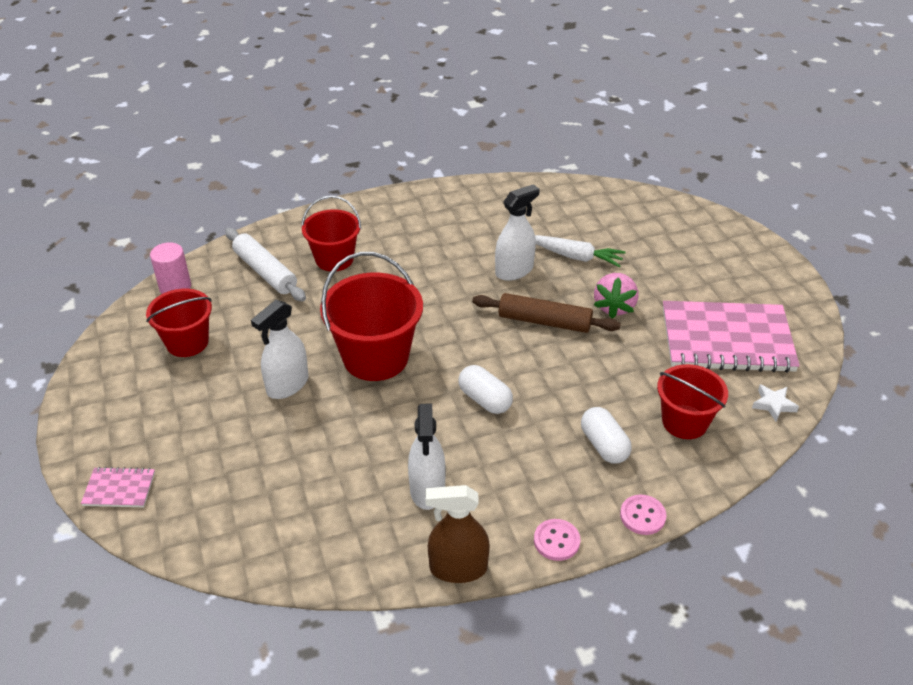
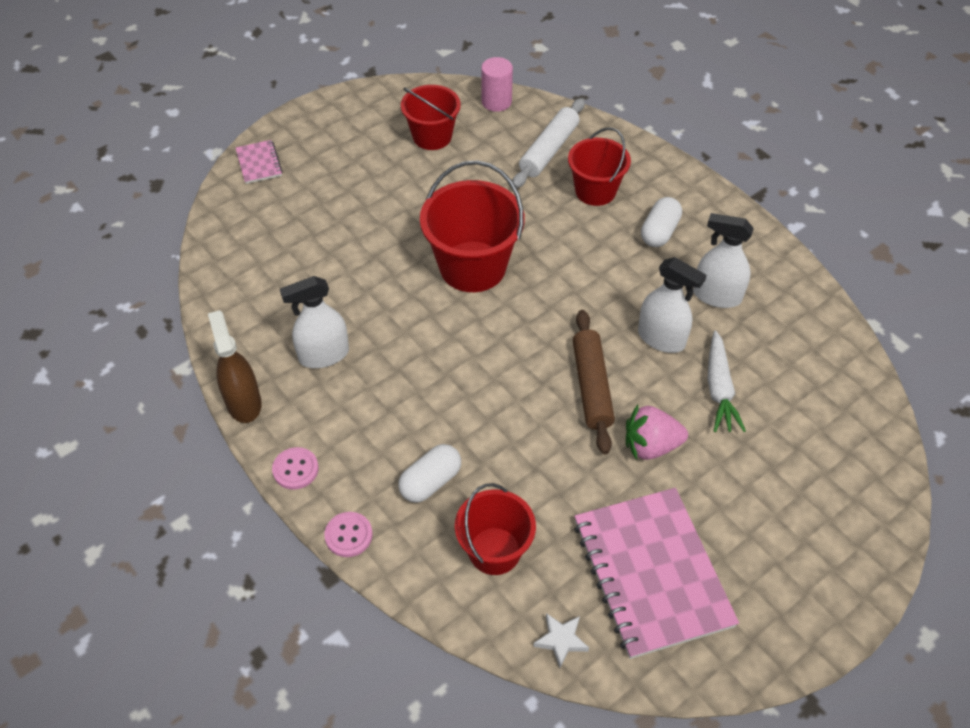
camera: 70 degrees right, 10 degrees up
white spray bottle [251,300,308,399] -> white spray bottle moved to [693,213,754,308]
white capsule [458,365,513,414] -> white capsule moved to [641,197,682,247]

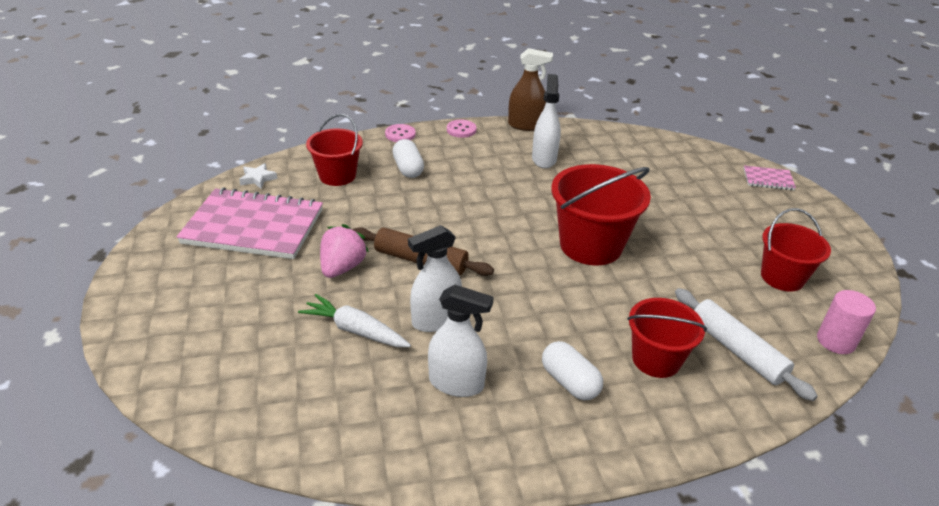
camera: 115 degrees right, 15 degrees down
white spray bottle [693,213,754,308] -> white spray bottle turned 60 degrees clockwise [428,285,494,397]

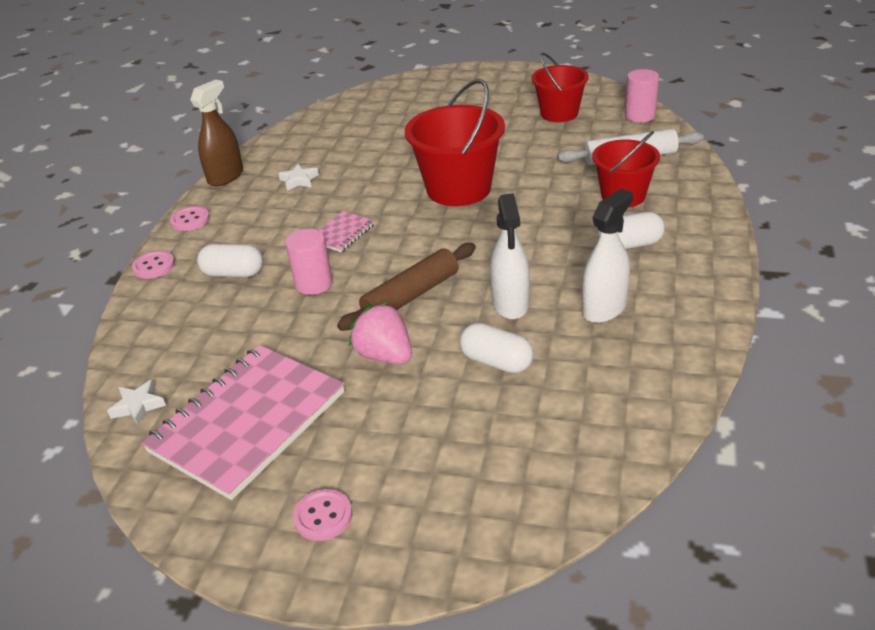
camera: 60 degrees left, 0 degrees up
white carrot [298,294,411,347] -> white capsule [460,323,533,373]
red bucket [306,114,363,186] -> none
white spray bottle [532,74,561,168] -> white star [278,164,319,191]
pink notebook [743,166,796,190] -> pink notebook moved to [319,211,375,252]
none -> pink cylinder [285,229,333,295]
none -> pink button [293,489,352,541]

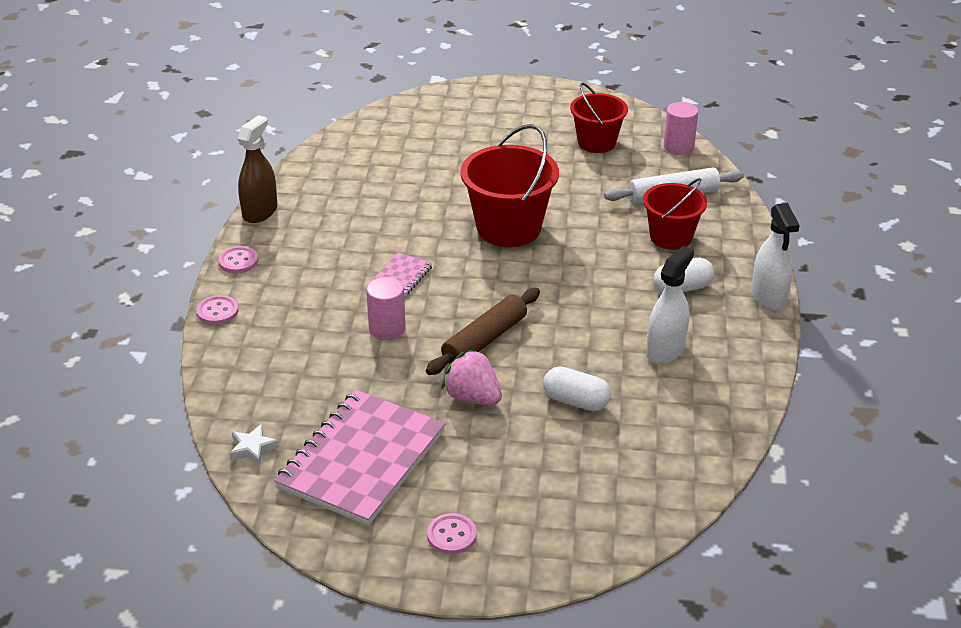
camera: 10 degrees left, 0 degrees up
white capsule [197,244,263,277] -> none
white star [278,164,319,191] -> none
white spray bottle [490,193,530,319] -> white spray bottle moved to [751,203,800,311]

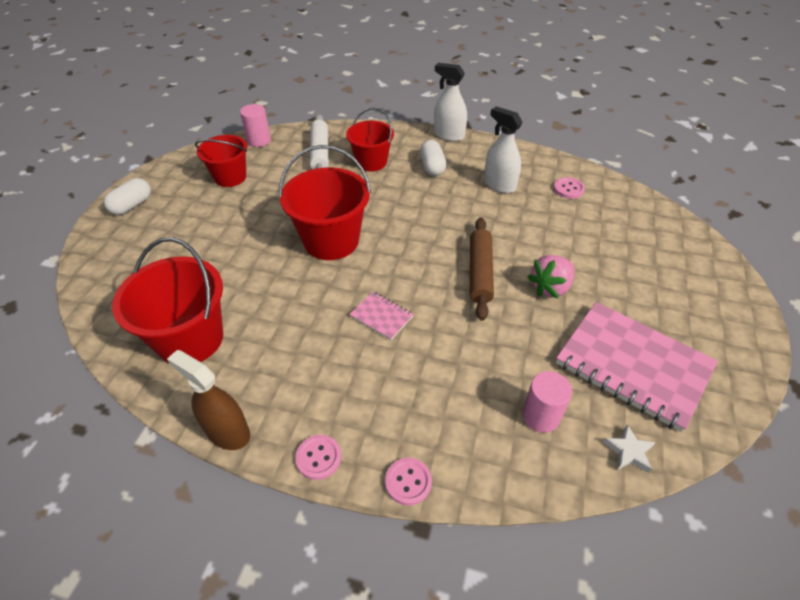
camera: 80 degrees left, 10 degrees up
pink cylinder [366,277,406,340] -> pink cylinder moved to [522,371,572,433]
brown rolling pin [426,288,540,375] -> brown rolling pin turned 45 degrees clockwise [470,218,494,321]
pink button [427,513,477,555] -> pink button moved to [554,177,585,199]
white capsule [543,366,611,411] -> white capsule moved to [104,178,151,215]
white spray bottle [751,203,800,311] -> white spray bottle turned 150 degrees counterclockwise [434,63,467,141]
none -> red bucket [112,237,223,363]

